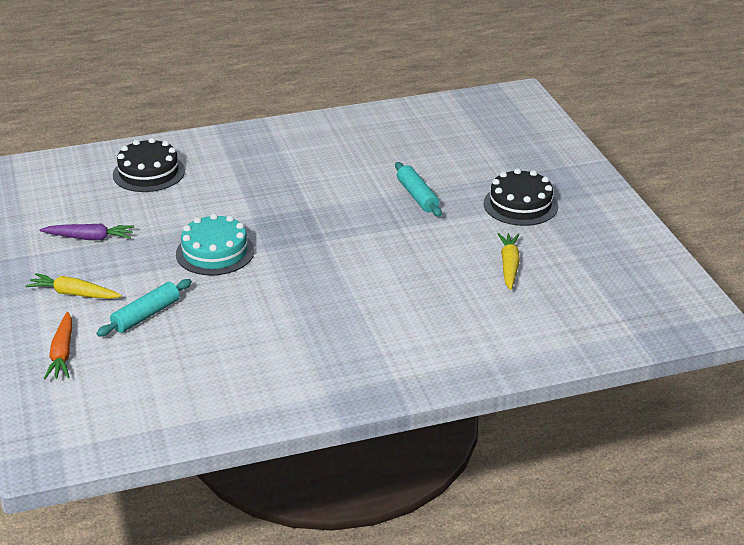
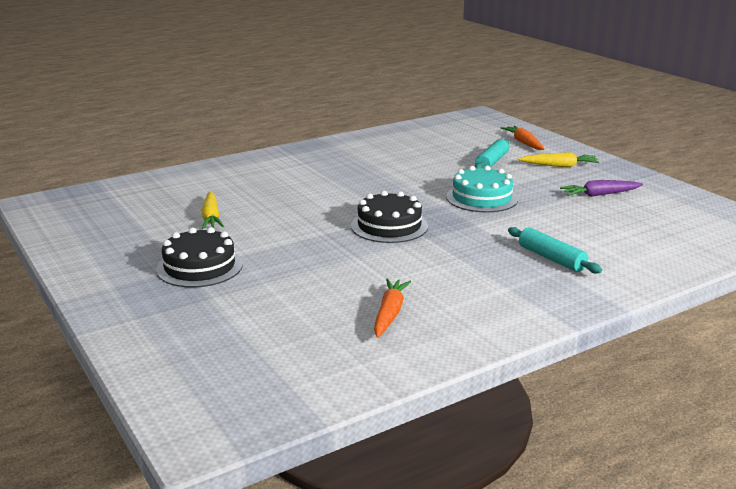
camera: 165 degrees right, 10 degrees down
black cake [113,138,185,192] -> black cake moved to [351,191,428,243]
turquoise rolling pin [395,162,442,217] -> turquoise rolling pin moved to [508,227,602,274]
none -> orange carrot [374,278,411,338]

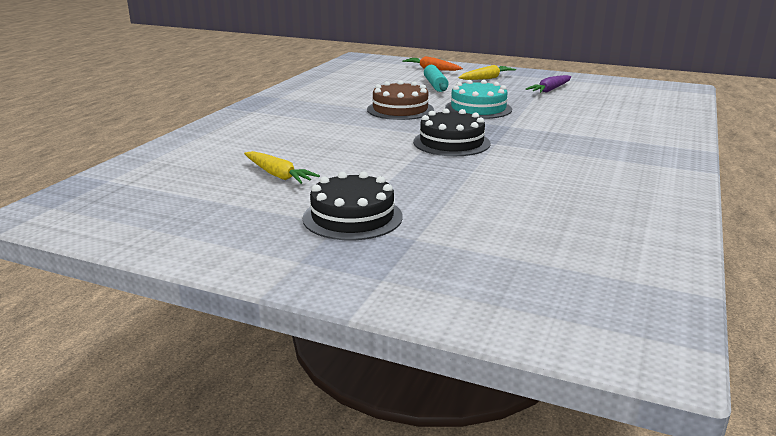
camera: 35 degrees left, 0 degrees up
orange carrot [374,278,411,338] -> none
turquoise rolling pin [508,227,602,274] -> none
none -> brown cake [367,80,434,120]

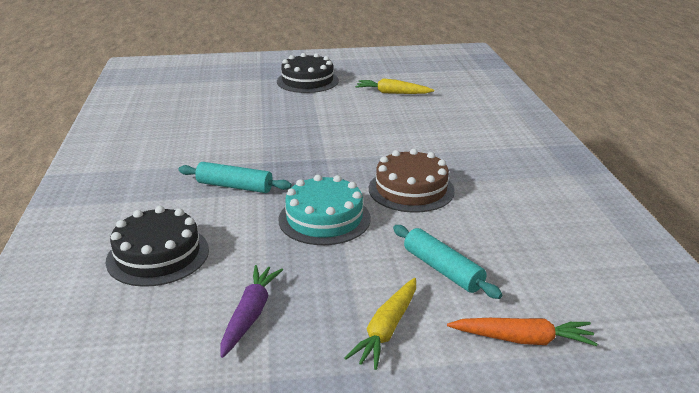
camera: 150 degrees right, 5 degrees up
black cake [413,108,491,156] -> black cake moved to [106,206,209,287]
none -> turquoise rolling pin [178,162,292,193]

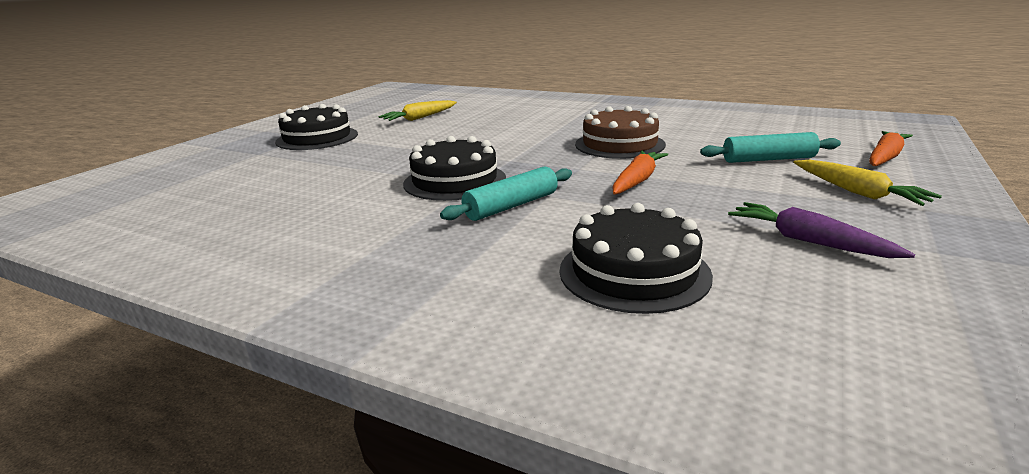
camera: 55 degrees left, 5 degrees down
turquoise cake [278,175,371,245] -> orange carrot [612,151,668,195]
none -> black cake [403,136,506,201]

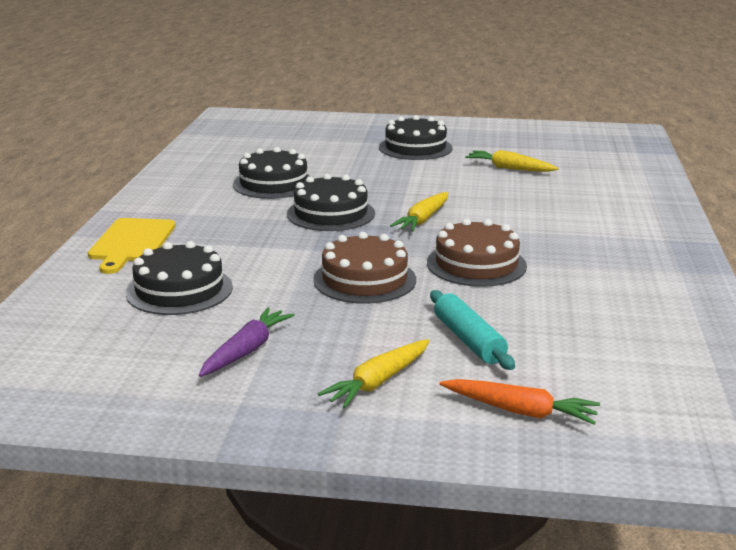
camera: 70 degrees right, 0 degrees up
turquoise rolling pin [440,166,572,221] -> none
orange carrot [612,151,668,195] -> brown cake [313,232,416,304]
none -> yellow cutting board [88,218,176,274]
none -> black cake [233,147,310,199]
none -> yellow carrot [390,192,448,231]

